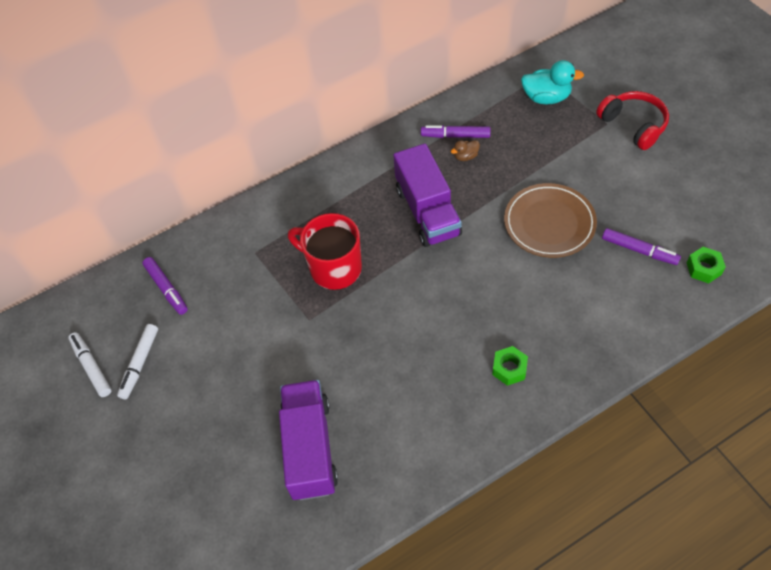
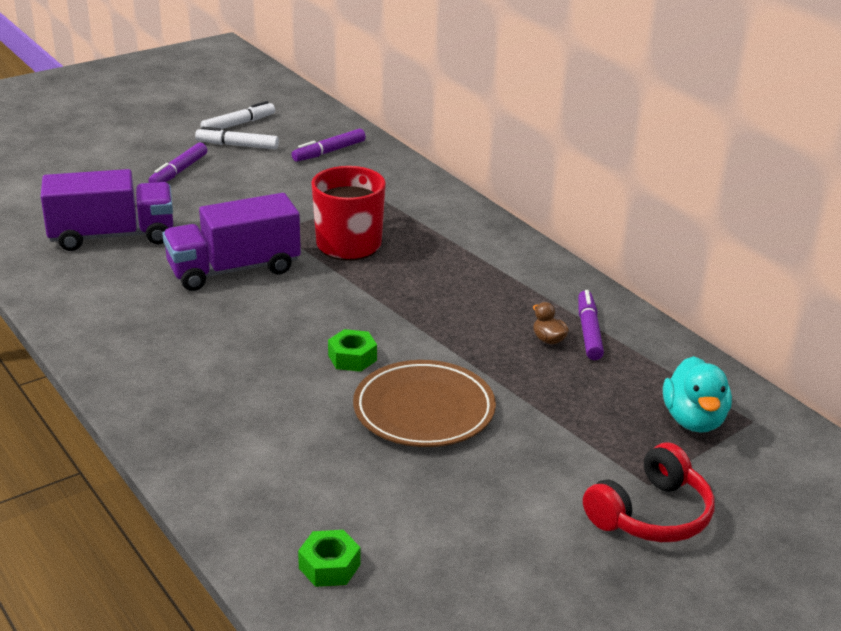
camera: 80 degrees right, 25 degrees down
purple truck [393,144,462,247] -> purple truck moved to [163,193,301,291]
green nut [492,346,528,386] -> green nut moved to [328,329,377,372]
purple marker [602,228,681,265] -> purple marker moved to [148,143,207,183]

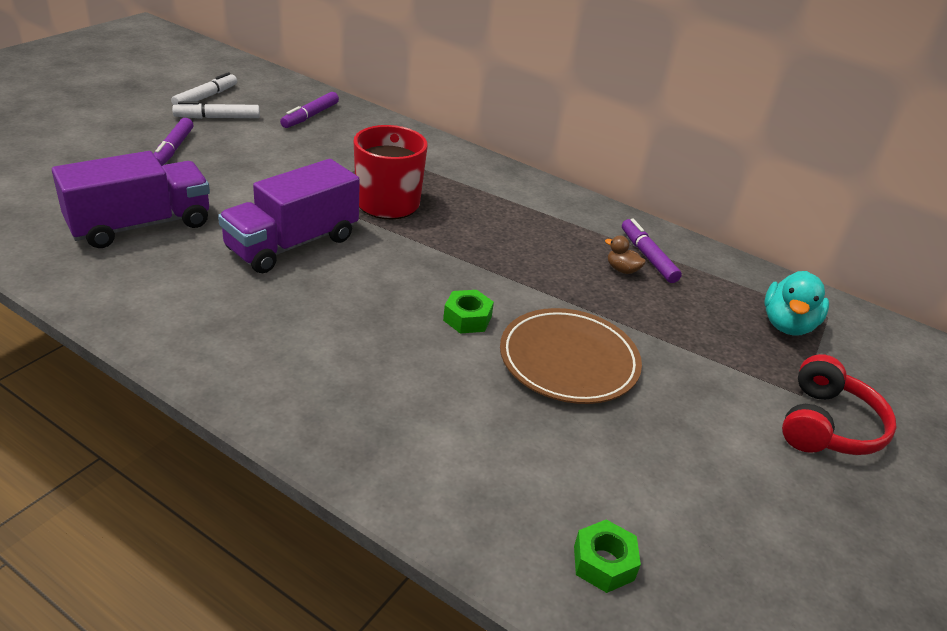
camera: 25 degrees left, 5 degrees up
turquoise duck [663,356,732,433] -> turquoise duck turned 45 degrees clockwise [764,271,829,336]

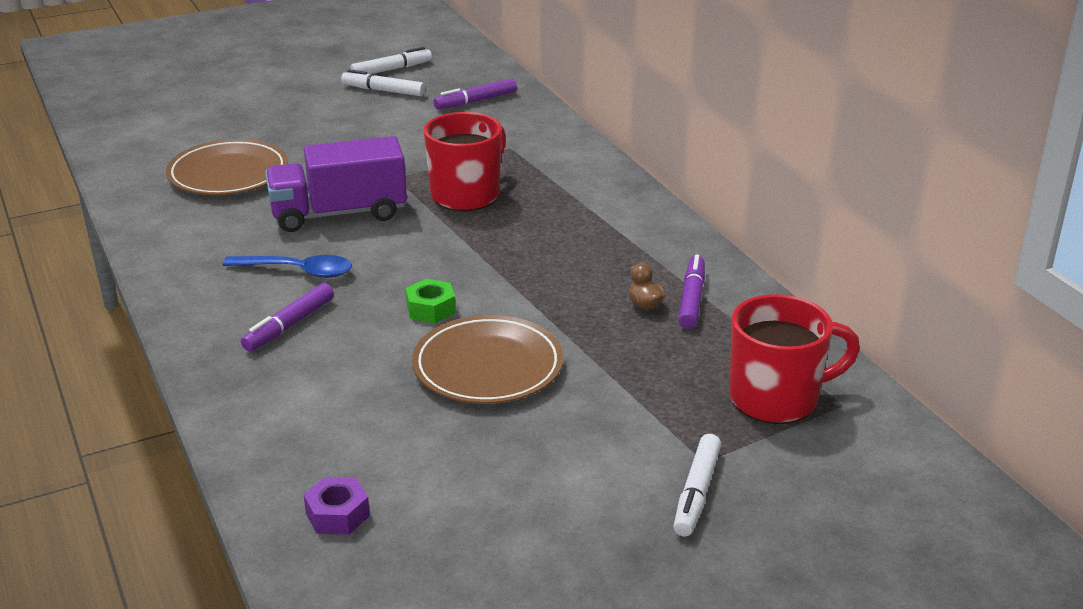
camera: 35 degrees right, 5 degrees down
purple truck [52,151,210,248] -> brown plate [166,139,288,195]
purple marker [154,118,193,166] -> purple marker moved to [241,283,334,351]
green nut [574,519,641,593] -> purple nut [304,477,370,535]
turquoise duck [764,271,829,336] -> red mug [730,294,860,424]
red headphones [782,354,896,455] -> white marker [674,434,721,537]
none -> blue spoon [222,255,352,278]

